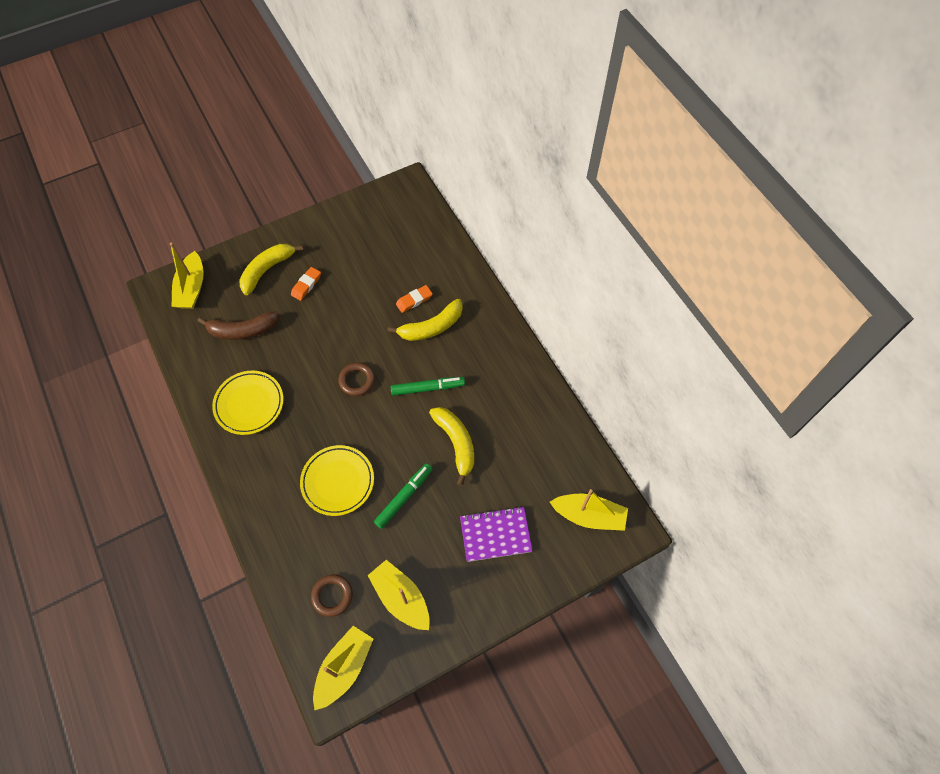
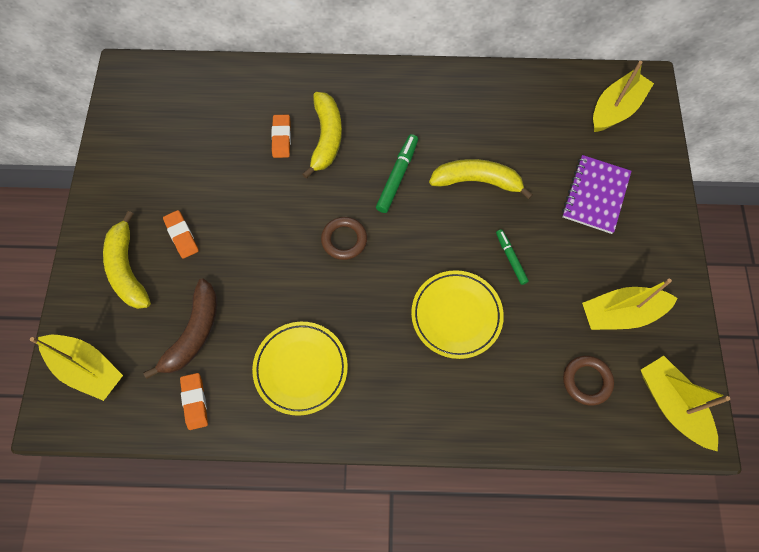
camera: 60 degrees left, 5 degrees up
green marker [374,463,433,529] -> green marker [496,229,529,285], size x0.64
none -> orange eraser [180,373,208,430]

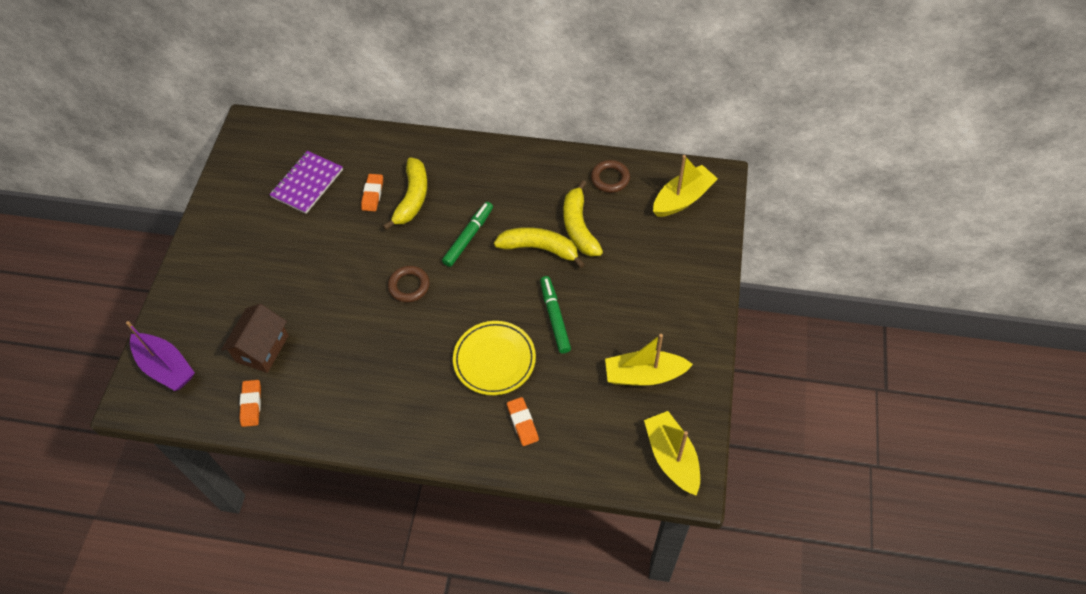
camera: 10 degrees right, 10 degrees down
yellow boat [30,335,123,401] -> purple boat [126,321,195,391]
yellow banana [103,211,151,309] -> yellow banana moved to [563,180,603,256]
brown banana [143,279,217,379] -> brown house [221,304,289,373]
orange eraser [163,210,199,259] -> orange eraser moved to [507,397,539,446]
yellow plate [252,322,348,416] -> none
green marker [496,229,529,285] -> green marker [540,276,571,353], size x1.55
purple notebook [562,155,631,234] -> purple notebook moved to [269,151,343,214]
brown ring [563,356,614,406] -> brown ring moved to [591,160,630,193]

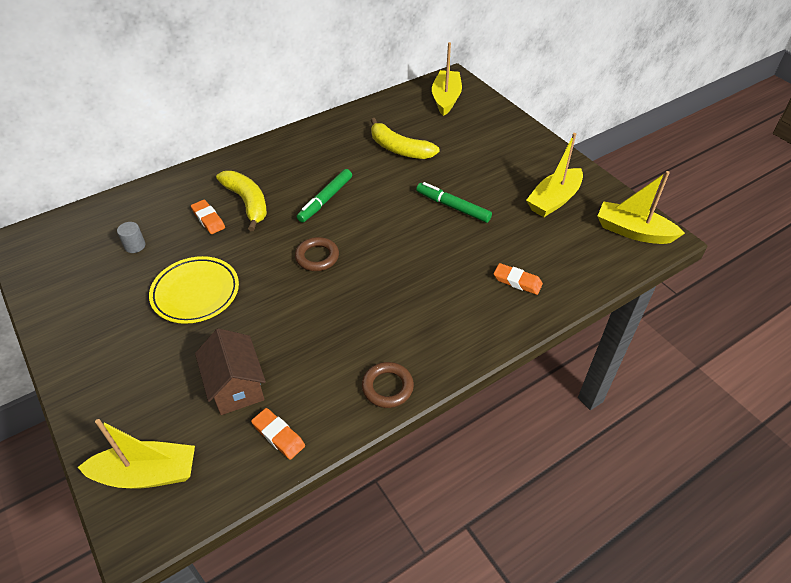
camera: 45 degrees left, 10 degrees down
purple boat [126,321,195,391] -> yellow boat [78,419,195,489]
purple notebook [269,151,343,214] -> grey cylinder [117,222,145,253]
green marker [442,202,493,267] -> green marker turned 135 degrees counterclockwise [297,169,352,223]
yellow plate [453,321,536,395] -> yellow plate moved to [149,256,239,324]
yellow banana [494,227,585,268] -> none
brown ring [591,160,630,193] -> brown ring moved to [362,362,414,408]

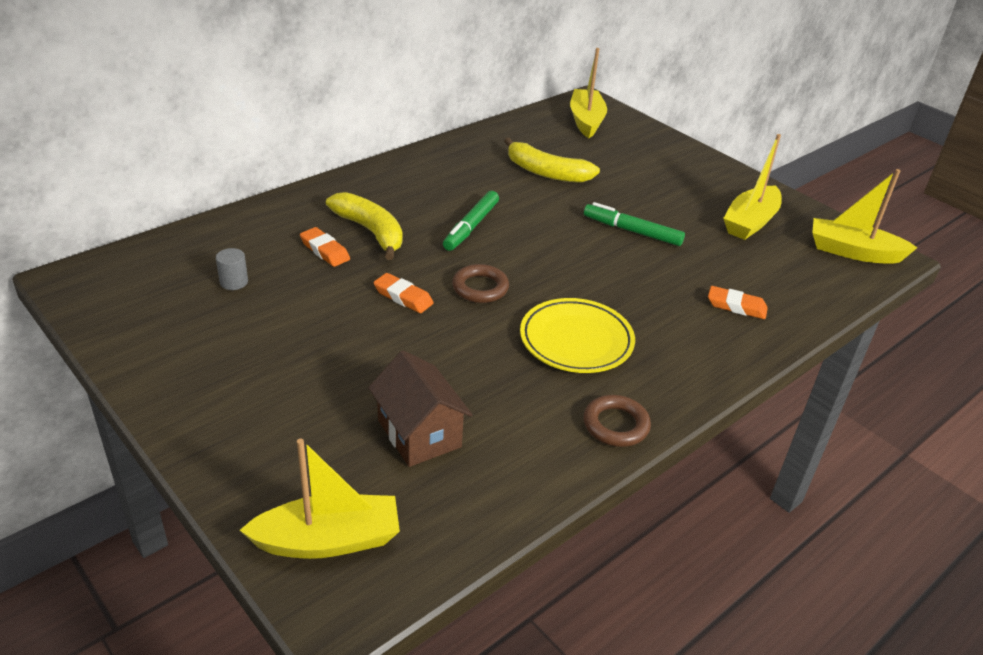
camera: 10 degrees left, 10 degrees down
yellow plate [149,256,239,324] -> yellow plate moved to [520,298,635,373]
orange eraser [251,408,305,460] -> orange eraser moved to [373,273,434,313]

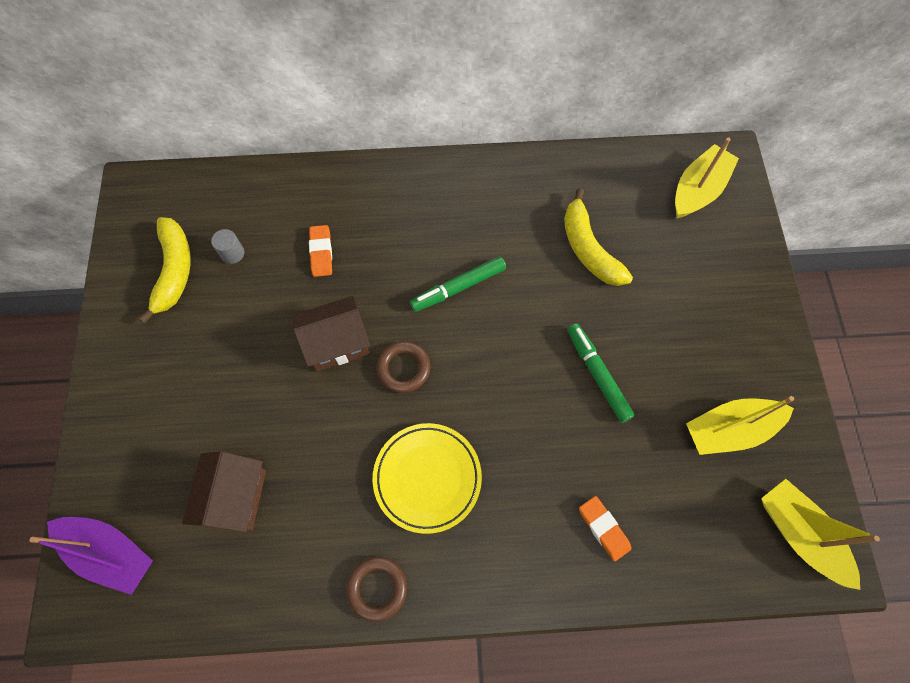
camera: 40 degrees right, 30 degrees up
yellow boat [240,439,400,559] -> purple boat [29,517,153,595]
yellow banana [326,192,402,260] -> yellow banana moved to [139,217,190,323]
orange eraser [373,273,434,313] -> brown house [293,296,370,371]

